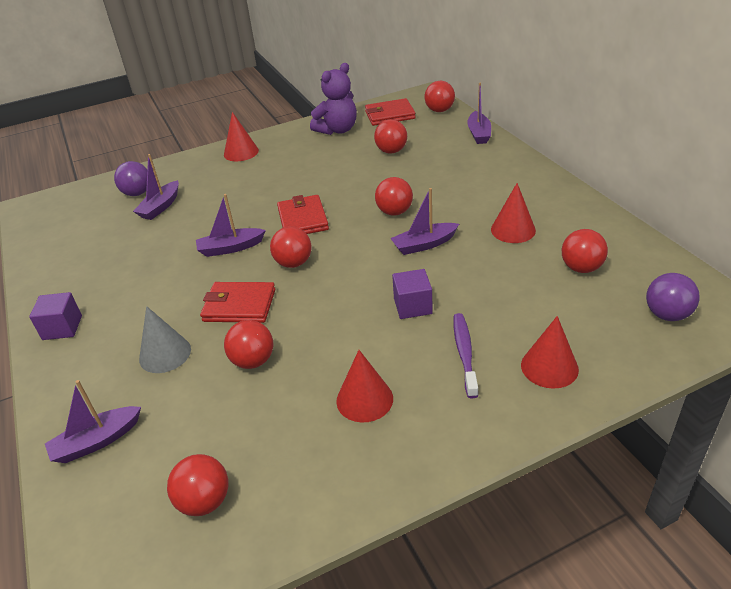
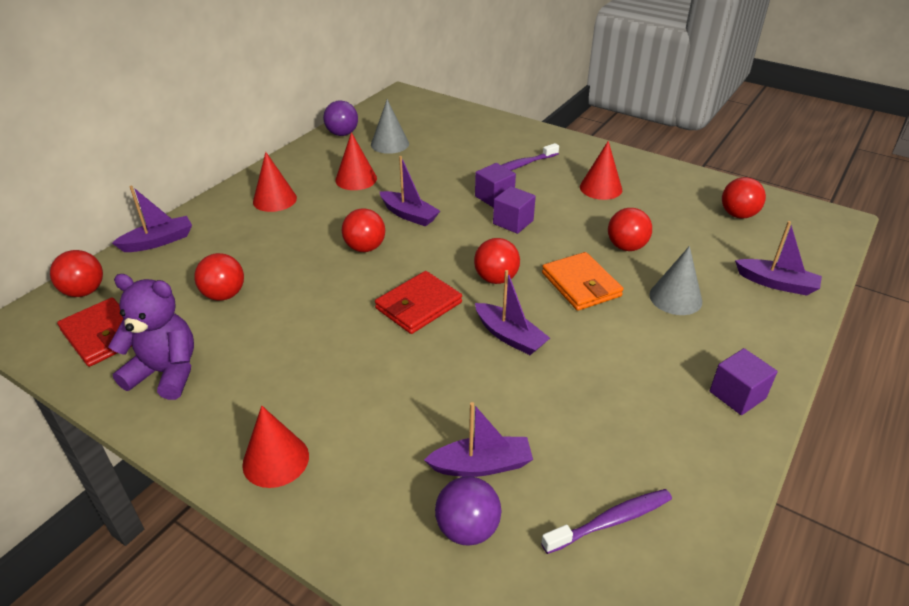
camera: 125 degrees left, 0 degrees up
red wallet [200,282,275,323] -> orange wallet [542,252,623,311]
red cone [521,316,579,389] -> red cone moved to [253,152,297,212]
red ball [562,229,608,273] -> grey cone [371,99,409,154]
purple ball [646,273,700,321] -> purple ball moved to [323,101,358,136]
none -> purple cube [493,186,536,234]
none -> purple toothbrush [541,489,672,554]

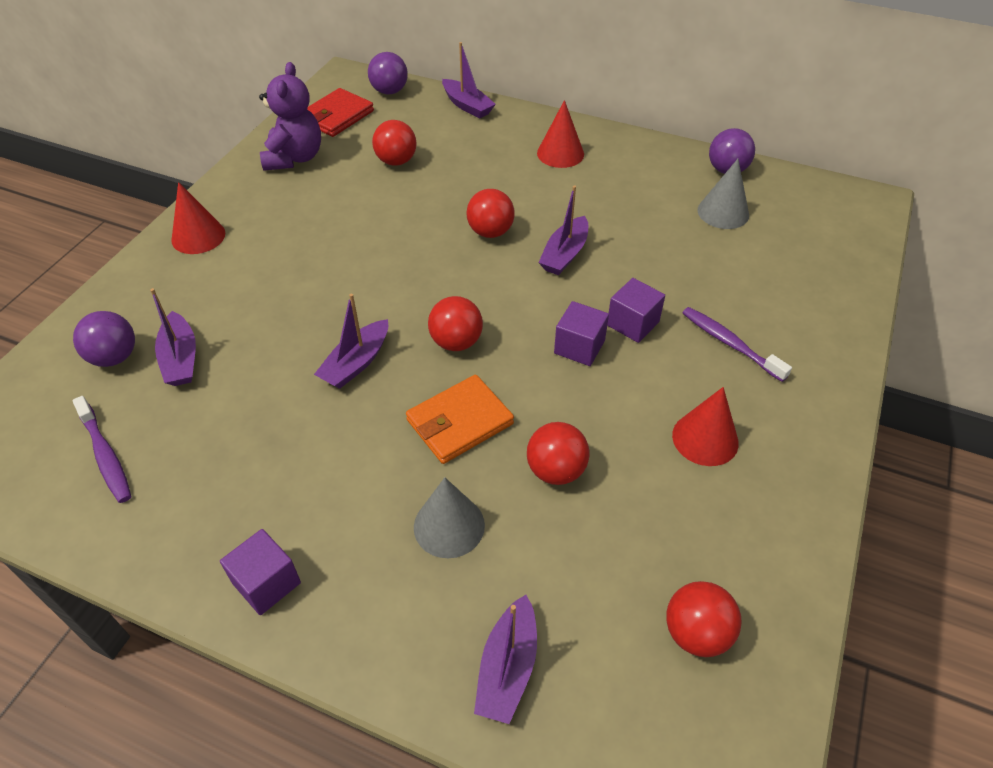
camera: 80 degrees right, 10 degrees up
red ball [50,250,103,297] -> purple ball [368,52,408,94]
red cone [335,132,377,190] -> none
red wallet [375,271,462,334] -> none

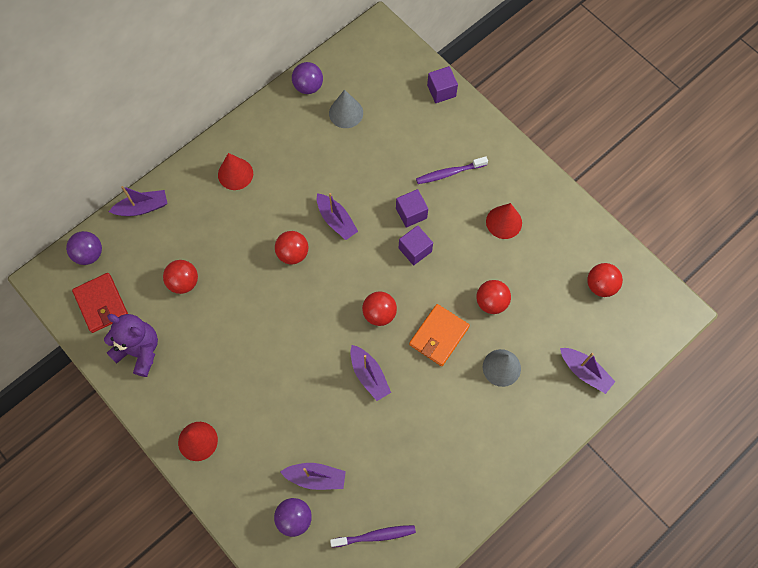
camera: 65 degrees left, 20 degrees up
purple cube [220,529,301,615] -> purple cube moved to [427,66,458,103]
orange wallet [406,375,514,464] -> orange wallet turned 45 degrees clockwise [409,304,470,366]

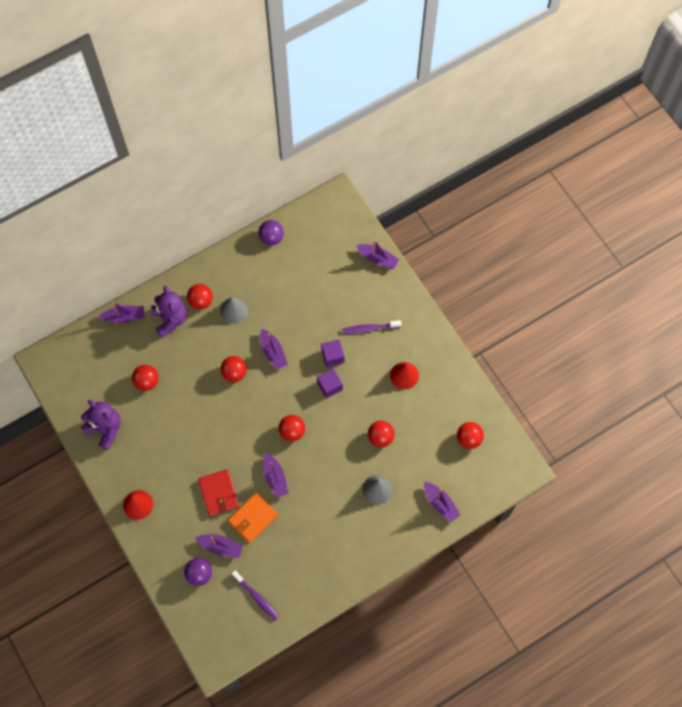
camera: 10 degrees right, 0 degrees up
purple ball [66,231,102,265] -> none
red wallet [72,273,128,333] -> red wallet moved to [198,469,239,516]
red cone [218,153,253,190] -> red ball [187,284,213,310]
grey cone [329,89,363,128] -> grey cone moved to [220,297,249,324]
purple toothbrush [330,525,416,548] -> purple toothbrush turned 45 degrees clockwise [232,570,279,620]
orange wallet [409,304,470,366] -> orange wallet moved to [228,493,278,543]
purple cube [427,66,458,103] -> purple boat [356,239,399,269]
none -> purple teddy bear [151,286,187,338]

